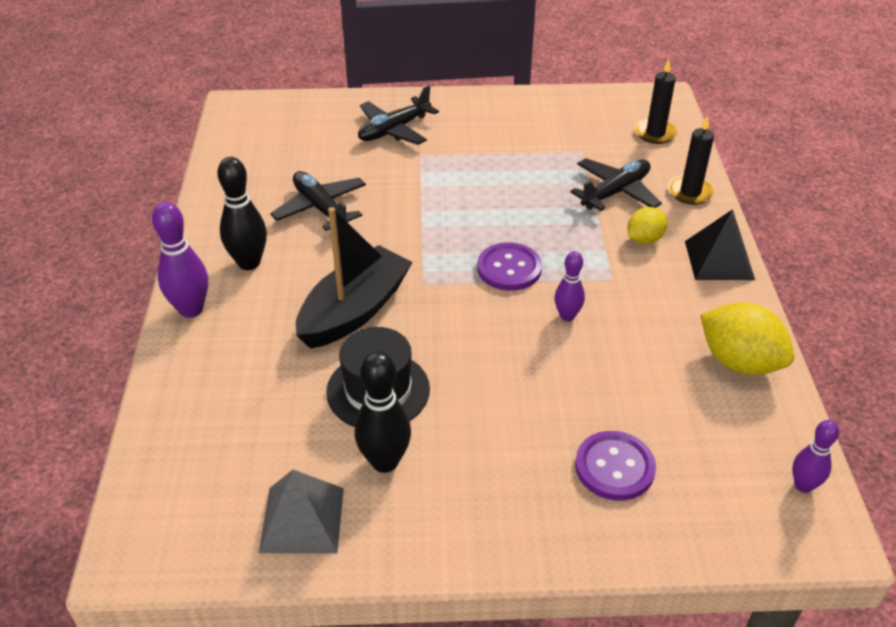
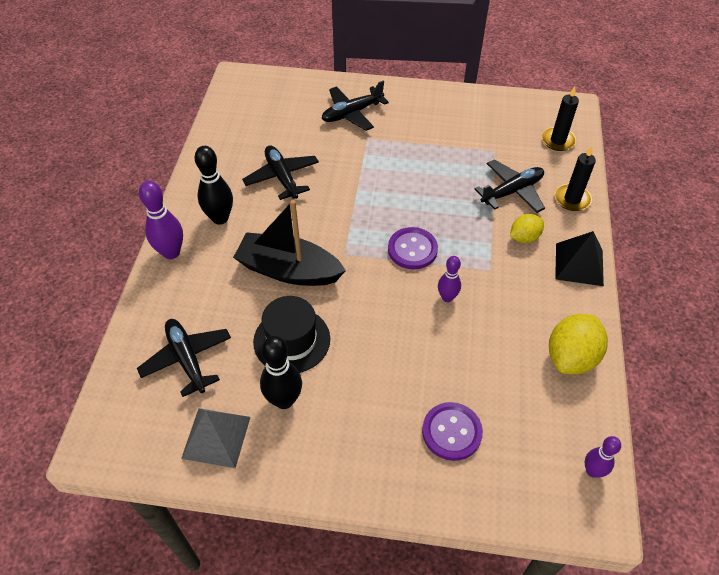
camera: 10 degrees right, 10 degrees up
black boat [296,207,413,349] -> black boat turned 120 degrees counterclockwise [233,200,346,286]
yellow lemon [700,302,794,375] -> yellow lemon turned 75 degrees clockwise [549,314,608,374]
none -> black plane [137,319,231,397]

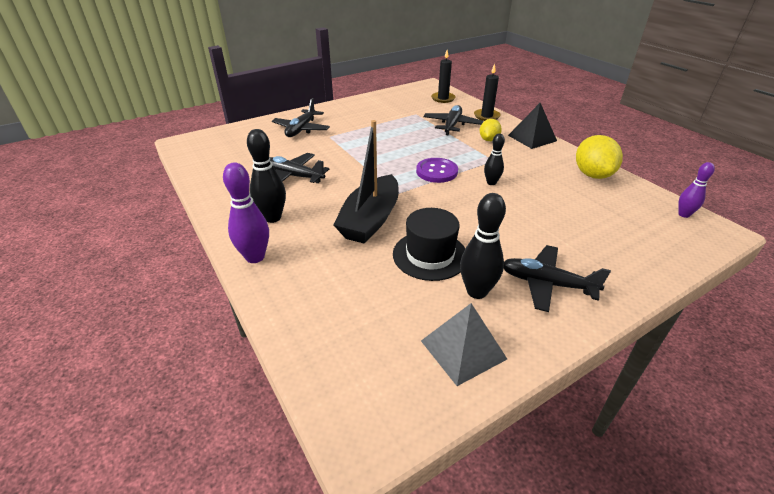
camera: 40 degrees left, 15 degrees down
black plane [137,319,231,397] -> black plane moved to [504,245,611,312]
black boat [233,200,346,286] -> black boat turned 45 degrees counterclockwise [333,120,399,243]
purple button [422,402,483,461] -> none
purple bowling pin [438,256,461,302] -> black bowling pin [484,133,505,185]

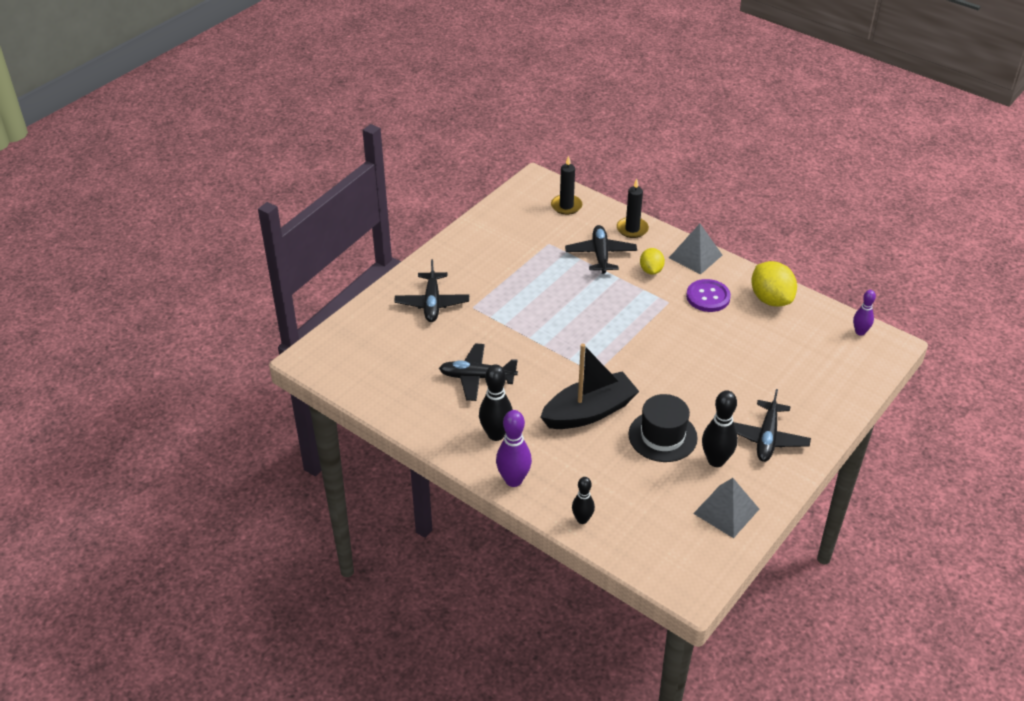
camera: 20 degrees left, 5 degrees up
black boat [333,120,399,243] -> black boat turned 120 degrees counterclockwise [540,344,639,429]
purple button [416,158,458,183] -> purple button moved to [686,279,731,312]
black bowling pin [484,133,505,185] -> black bowling pin moved to [572,477,595,524]
black plane [504,245,611,312] -> black plane turned 75 degrees counterclockwise [734,389,811,462]
black pyramid [508,103,557,149] -> grey pyramid [669,224,722,274]

